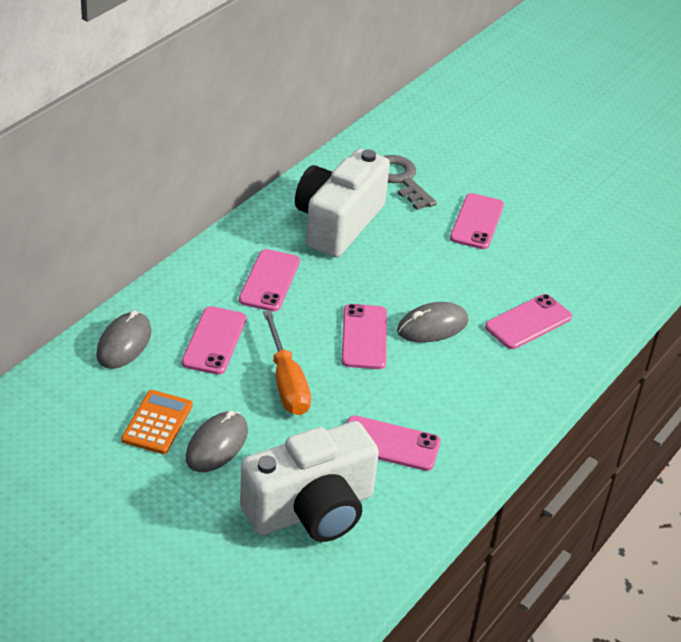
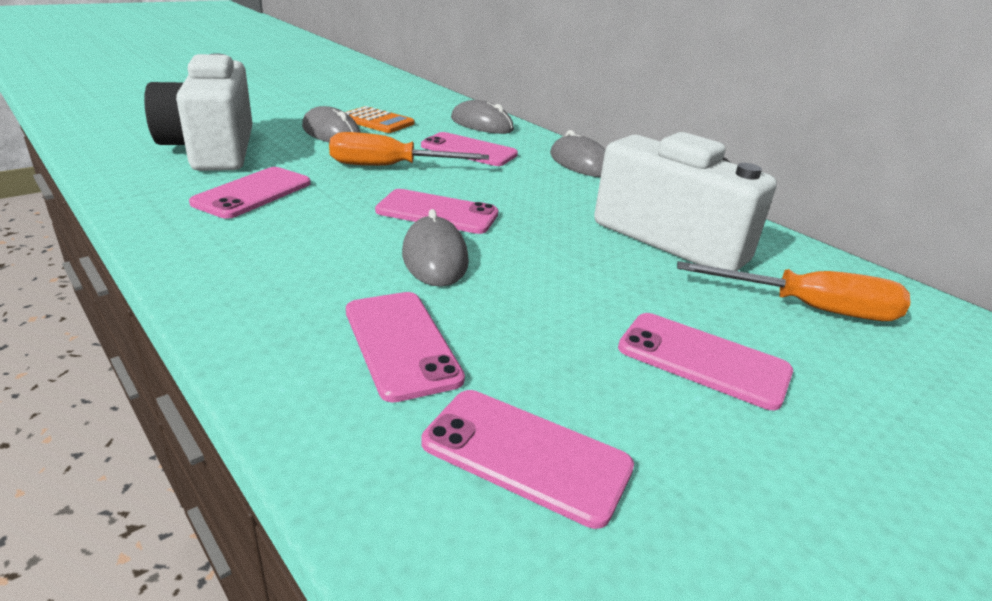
camera: 105 degrees right, 10 degrees down
pink phone [239,249,300,312] -> pink phone moved to [421,390,634,529]
grey key [383,155,437,210] -> orange screwdriver [677,261,910,321]
none -> grey mouse [550,130,605,177]

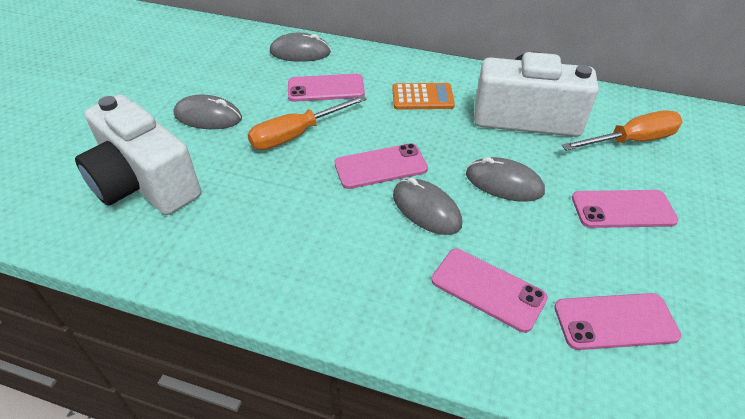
camera: 30 degrees left, 15 degrees up
pink phone [189,167,311,219] -> none
orange calculator [345,106,415,133] -> orange calculator moved to [392,83,455,110]
grey mouse [550,130,605,177] -> grey mouse moved to [466,157,545,202]

